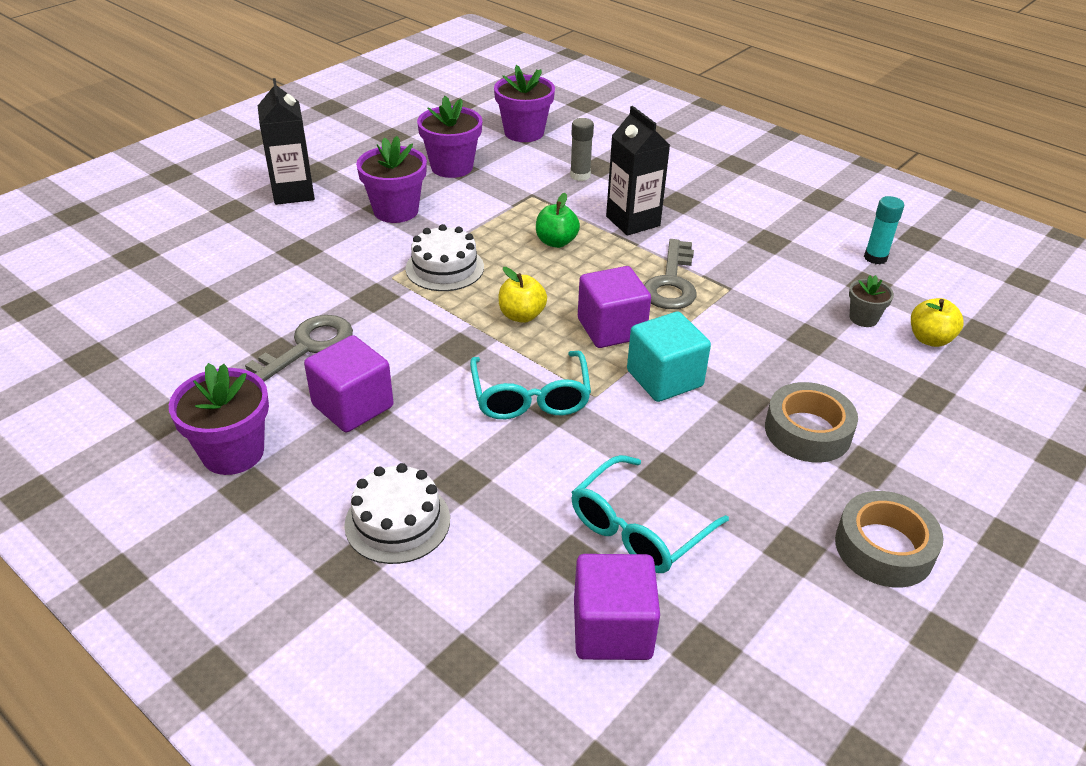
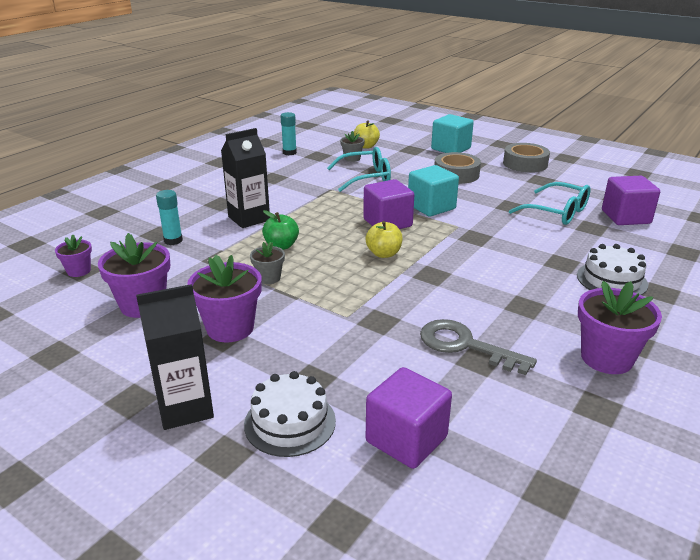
camera: 95 degrees left, 10 degrees down
purple cube [304,335,393,432] -> purple cube moved to [366,367,452,469]
white cake [406,224,484,291] -> white cake moved to [244,371,336,457]
turquoise glasses [470,351,591,419] -> turquoise glasses moved to [327,147,391,192]
purple flower pot [494,65,555,142] -> purple flower pot [55,235,92,277], size x0.55
grey glue stick [570,118,594,181] -> turquoise glue stick [156,190,183,245]
grey key [644,239,697,309] -> none
none -> grey flower pot [250,242,285,284]
none -> turquoise cube [431,114,474,153]

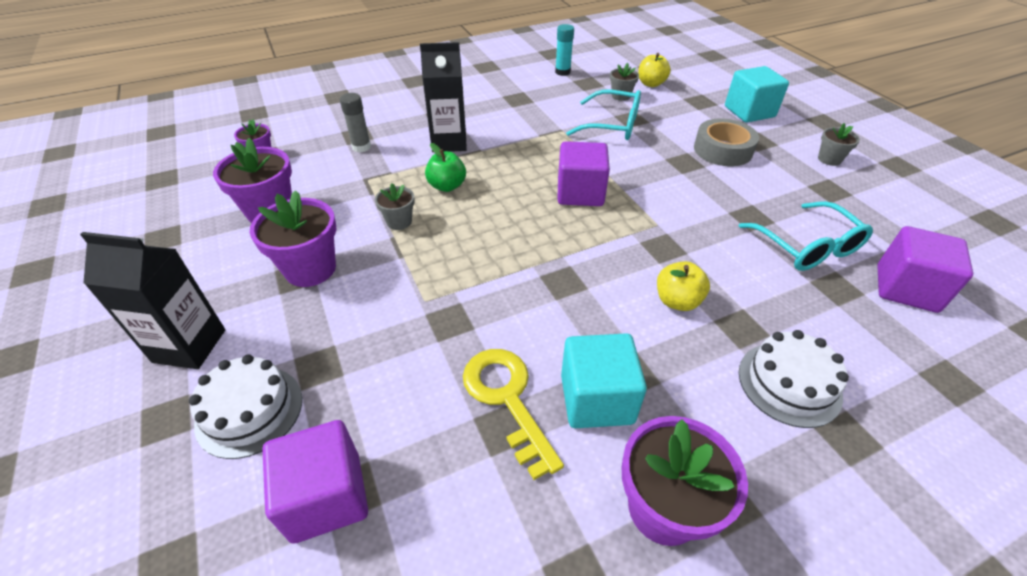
camera: 30 degrees right, 15 degrees up
turquoise glue stick [156,190,183,245] -> grey glue stick [340,93,371,152]
yellow apple [365,221,403,258] -> yellow apple moved to [657,261,710,311]
turquoise cube [408,165,459,217] -> turquoise cube moved to [561,333,647,428]
grey key [420,319,537,375] -> yellow key [463,349,564,480]
grey tape [503,143,550,173] -> grey flower pot [818,123,860,166]

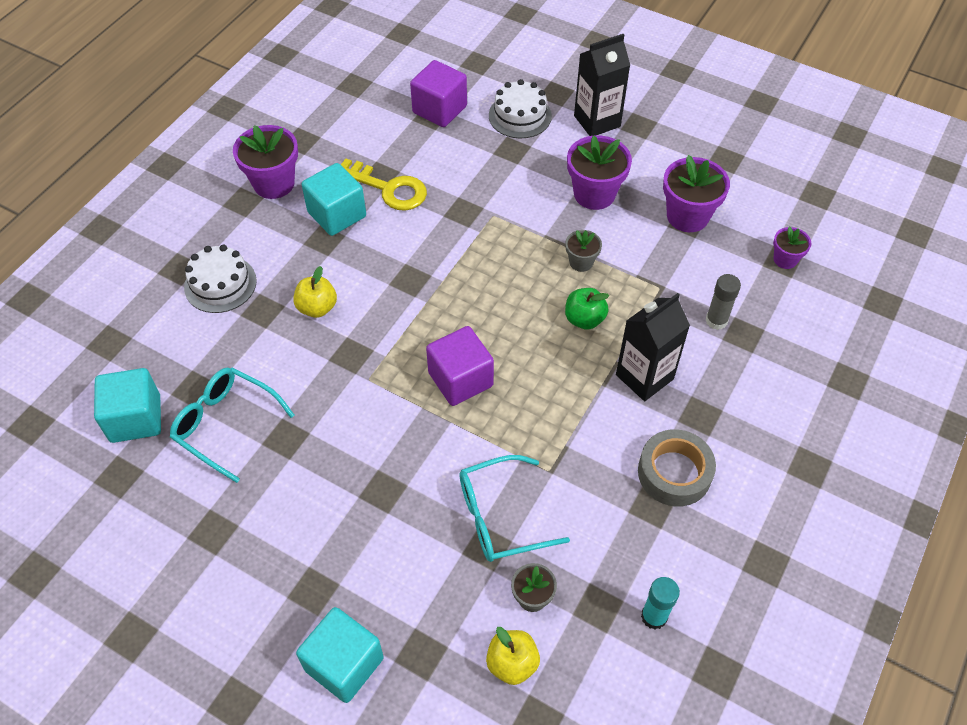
camera: 145 degrees right, 10 degrees up
grey tape [694,118,759,166] -> grey tape moved to [638,429,716,507]
grey flower pot [818,123,860,166] -> none
purple cube [877,226,973,313] -> turquoise cube [94,368,161,443]

